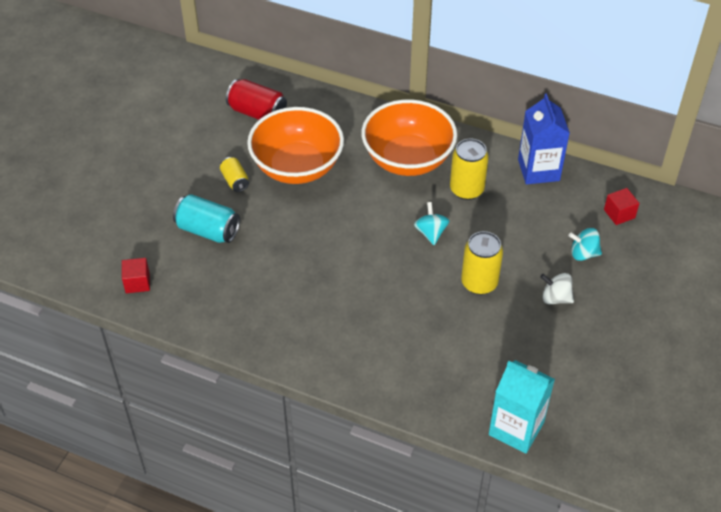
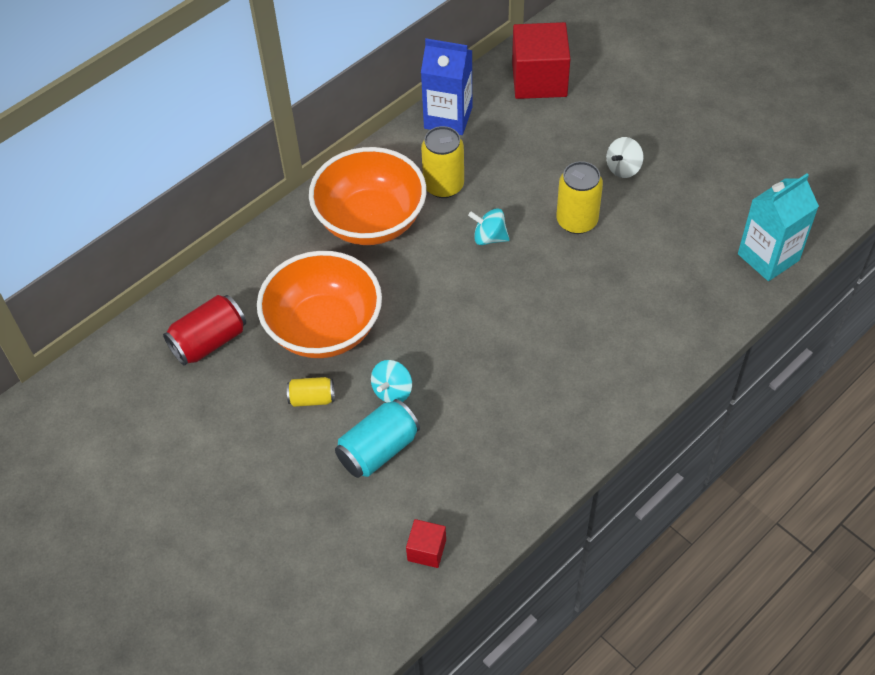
camera: 65 degrees left, 5 degrees up
turquoise spinning top [569,228,602,261] -> turquoise spinning top moved to [371,360,412,402]
red cube [604,188,639,225] -> red cube [512,22,570,99], size x2.07

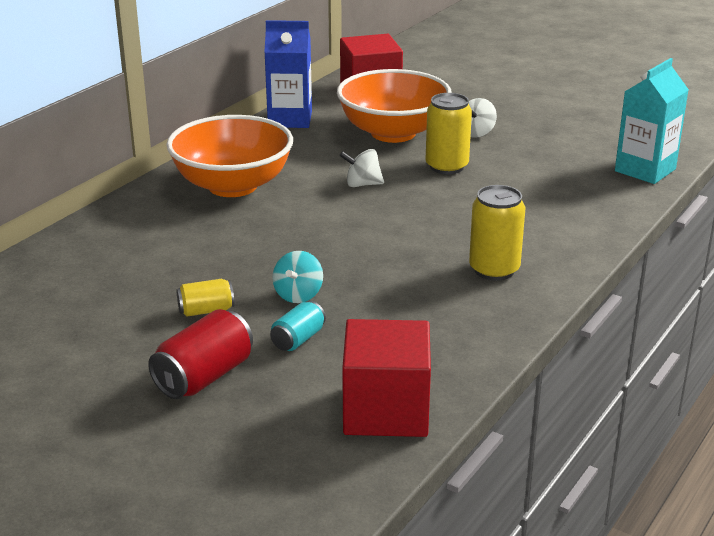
camera: 15 degrees left, 25 degrees down
red can [163,295,246,366] -> red can moved to [148,309,253,399]
orange bowl [257,251,382,358] -> orange bowl moved to [337,69,452,143]
turquoise can [335,399,420,478] -> turquoise can [270,301,326,351], size x0.59
red cube [406,519,446,568] -> red cube [342,319,431,437], size x2.07
yellow can [421,126,464,198] -> yellow can moved to [469,185,525,281]
turquoise spinning top [468,208,510,245] -> white spinning top [339,149,384,187]

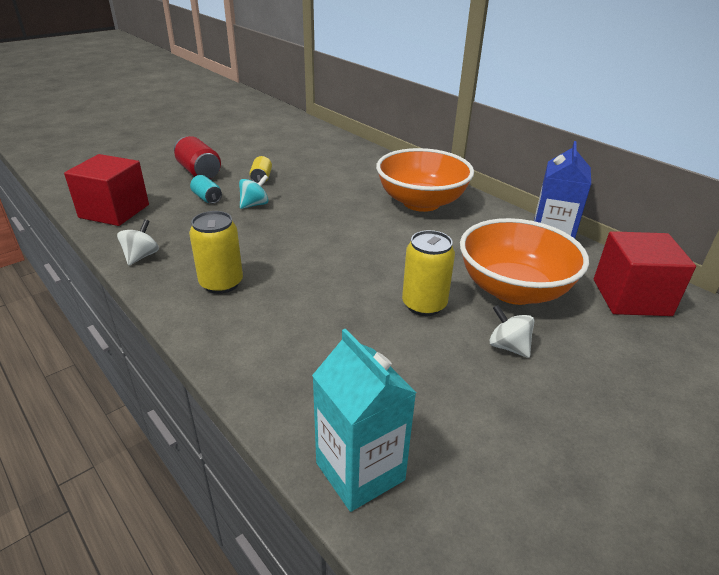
camera: 105 degrees right, 5 degrees up
turquoise spinning top [272,251,323,303] -> turquoise spinning top turned 105 degrees clockwise [239,175,268,209]
white spinning top [339,149,384,187] -> white spinning top moved to [117,219,159,265]

